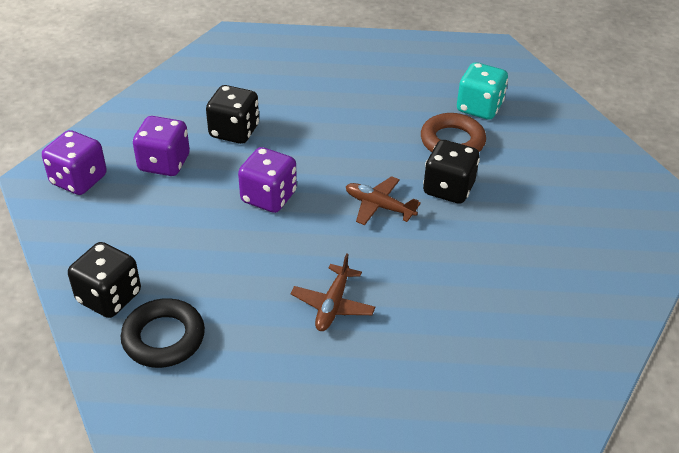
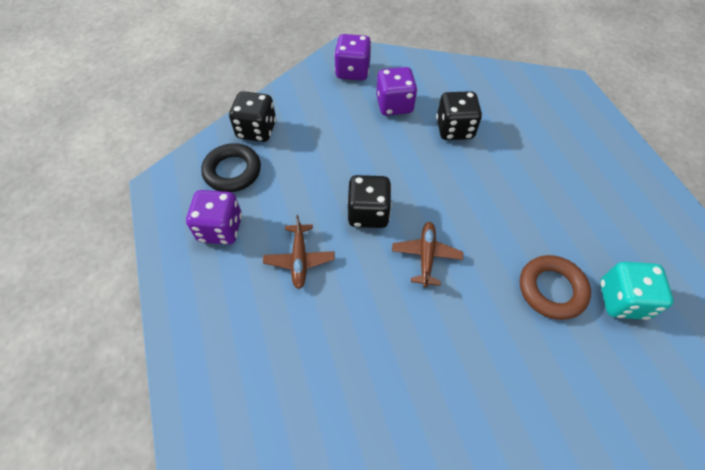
camera: 70 degrees right, 15 degrees up
purple dice [238,147,297,213] -> purple dice moved to [186,190,242,245]
brown plane [291,253,375,331] -> brown plane turned 90 degrees counterclockwise [263,215,335,289]
black dice [423,140,480,204] -> black dice moved to [348,175,392,228]

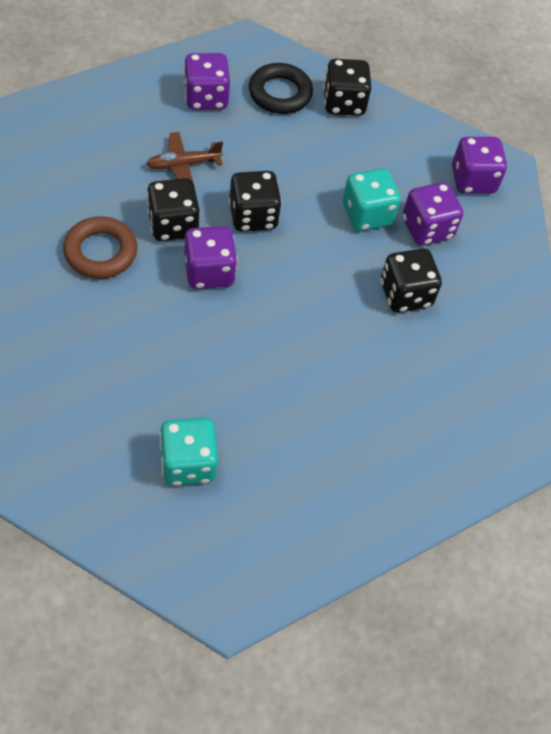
camera: 70 degrees right, 0 degrees up
brown plane [392,222,463,287] -> purple dice [185,226,237,289]
brown ring [520,255,591,320] -> brown ring moved to [63,216,137,279]
none -> black dice [147,178,199,241]
none -> turquoise dice [343,168,400,231]

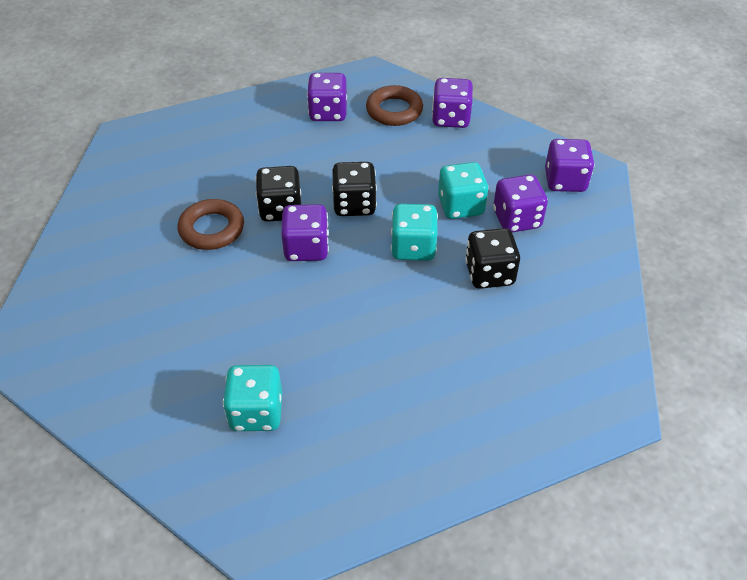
camera: 15 degrees right, 10 degrees down
brown plane [147,132,223,187] -> none
black ring [249,63,313,114] -> brown ring [366,85,423,126]
black dice [323,59,371,116] -> purple dice [432,78,473,128]
none -> turquoise dice [391,204,438,261]

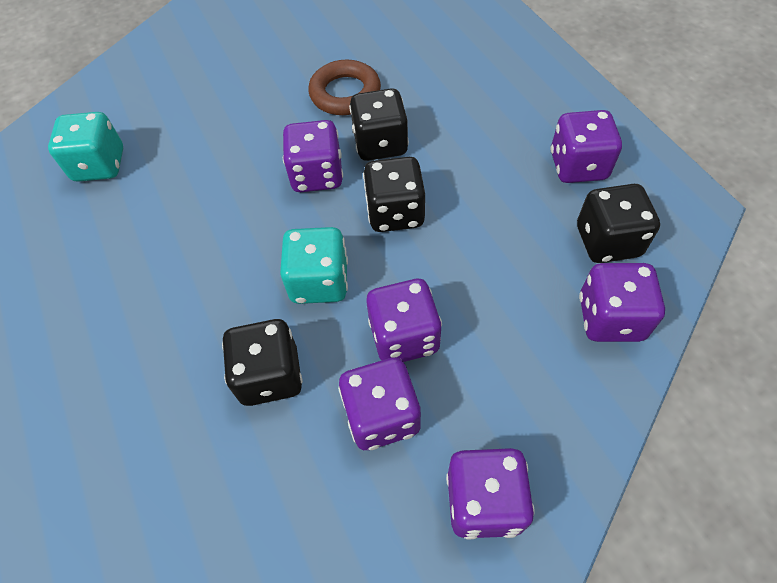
camera: 90 degrees right, 10 degrees up
brown ring [366,85,423,126] -> black dice [577,184,660,263]
turquoise dice [438,162,489,219] -> purple dice [366,279,442,362]

